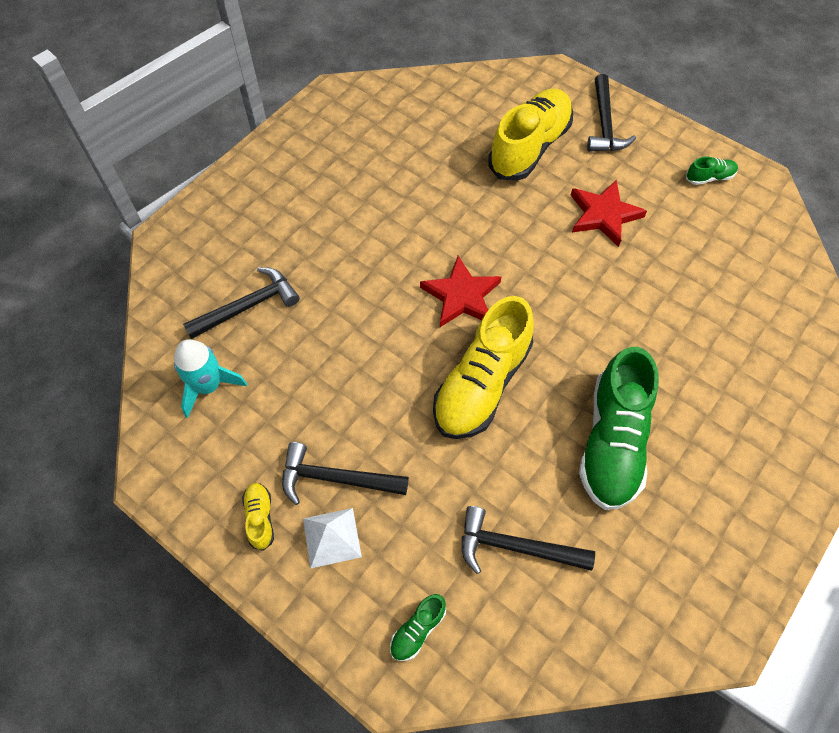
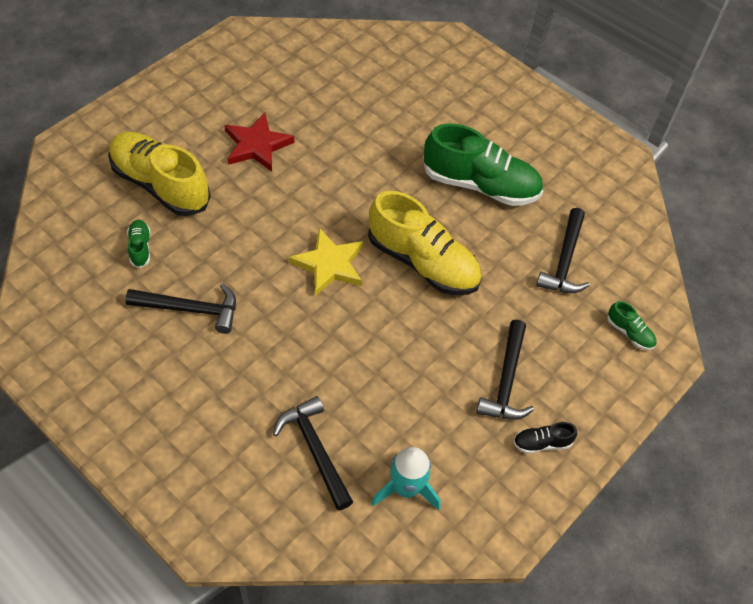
camera: 90 degrees left, 5 degrees down
yellow shoe [242,483,274,551] -> black shoe [513,422,577,454]
white pyramid [303,508,362,569] -> none
red star [420,256,501,327] -> yellow star [289,228,363,296]
black hammer [587,74,636,152] -> black hammer moved to [126,284,236,334]
green shoe [686,157,738,185] -> green shoe moved to [127,220,150,268]

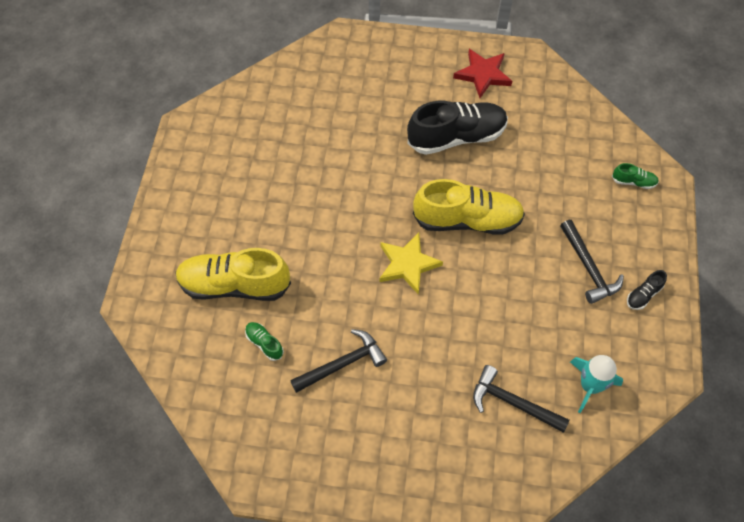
camera: 30 degrees left, 5 degrees up
red star [225,113,294,172] -> red star moved to [453,49,512,98]
green shoe [423,123,543,206] -> black shoe [407,101,508,155]
black hammer [536,208,590,293] -> none

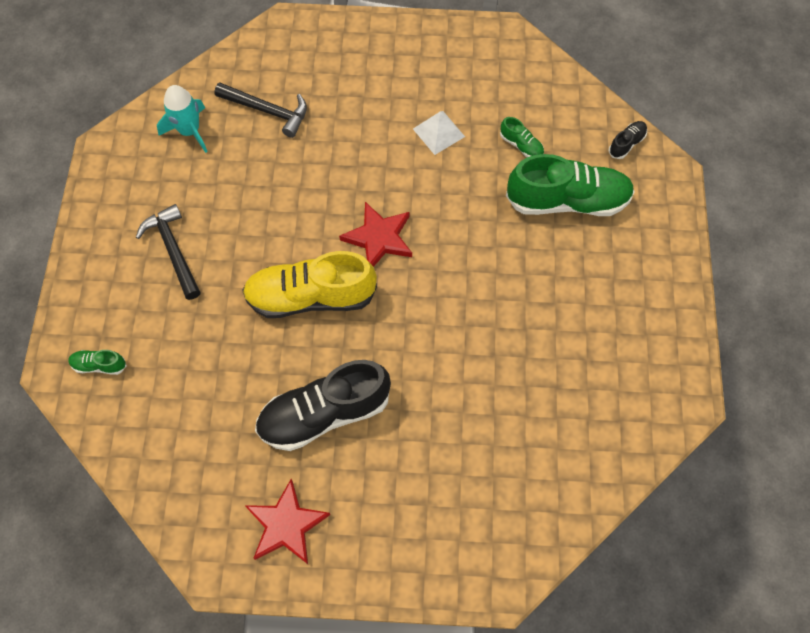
camera: 175 degrees right, 5 degrees up
yellow shoe [175,248,291,301] -> green shoe [506,154,635,216]
black hammer [290,329,387,393] -> white pyramid [413,111,465,155]
yellow star [379,233,443,295] -> red star [339,202,412,267]
black shoe [627,270,667,310] -> black shoe moved to [608,121,647,159]

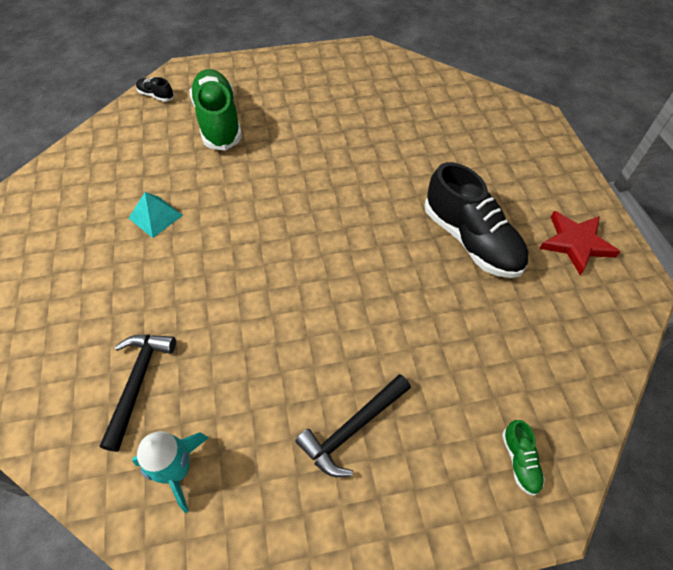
camera: 105 degrees left, 10 degrees down
yellow shoe [242,251,377,318] -> none
red star [339,202,412,267] -> none
white pyramid [413,111,465,155] -> turquoise pyramid [129,192,183,238]
green shoe [500,117,544,157] -> none

